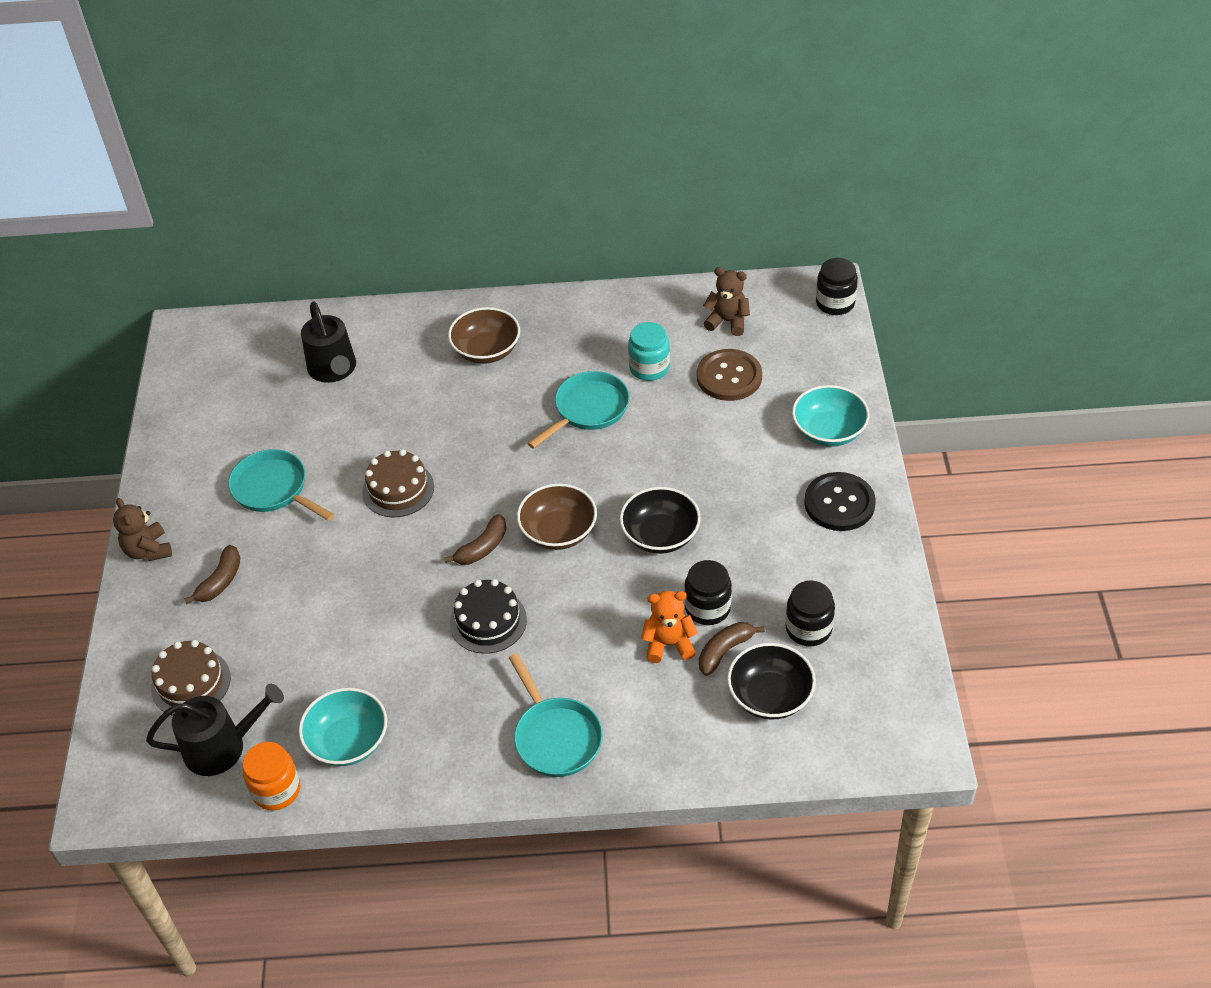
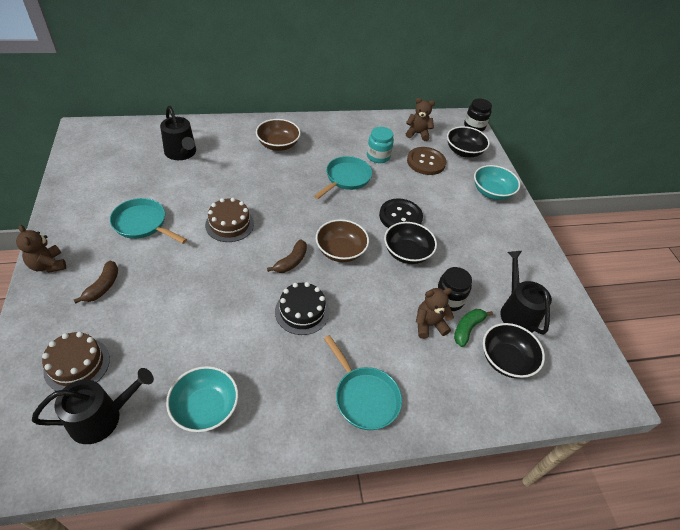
camera: 15 degrees left, 0 degrees up
orange jar [243,742,300,810] -> none
orange teddy bear [641,591,698,663] -> brown teddy bear [416,288,454,339]
brown banana [699,622,765,676] -> green banana [454,309,493,347]
black jar [786,580,835,646] -> black watering can [500,251,552,335]
black button [804,472,876,531] -> black button moved to [379,198,423,228]
none -> black bowl [447,126,490,157]

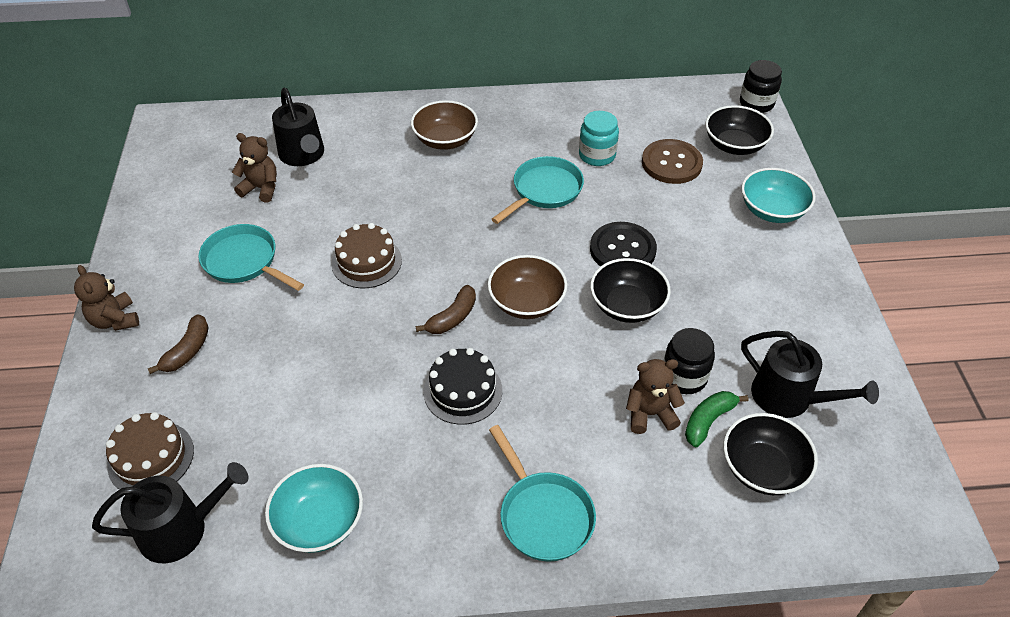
camera: 10 degrees right, 0 degrees up
brown teddy bear [406,98,435,141] -> brown teddy bear moved to [232,133,277,202]
black watering can [500,251,552,335] -> black watering can turned 135 degrees clockwise [741,331,879,418]

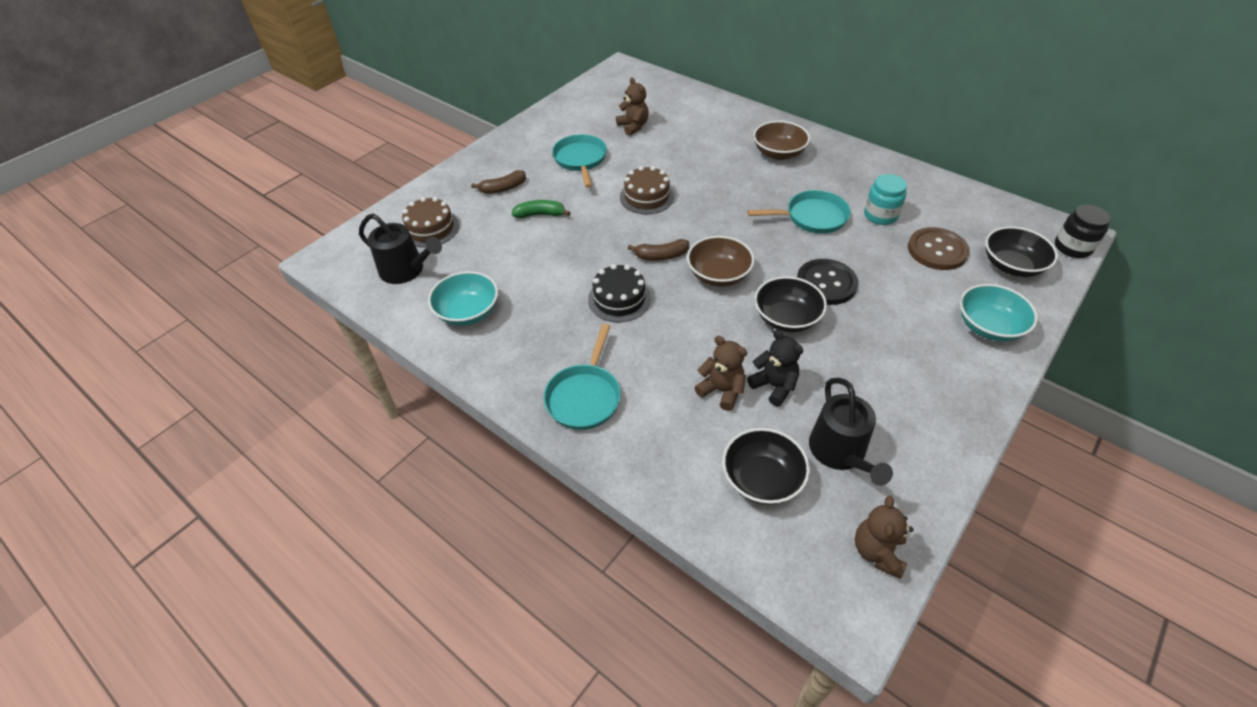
camera: 45 degrees right, 0 degrees up
brown teddy bear [74,265,139,331] -> brown teddy bear moved to [855,495,914,579]
black watering can [272,88,324,166] -> none
black jar [664,328,715,394] -> black teddy bear [747,330,803,406]
green banana [685,391,748,447] -> green banana moved to [511,200,570,218]

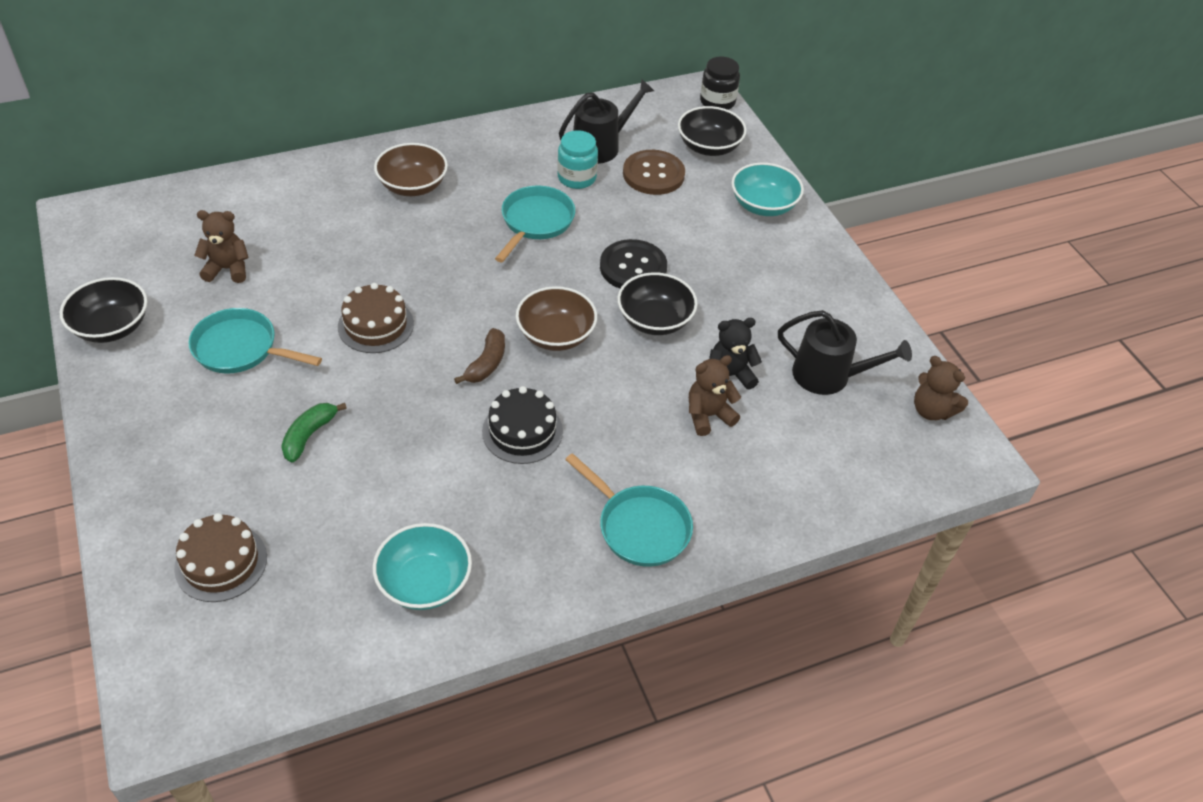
camera: 65 degrees left, 0 degrees up
black watering can [359,213,442,284] -> black watering can moved to [559,79,654,164]
brown banana [471,170,526,194] -> none
black bowl [722,428,810,505] -> black bowl moved to [60,277,147,343]

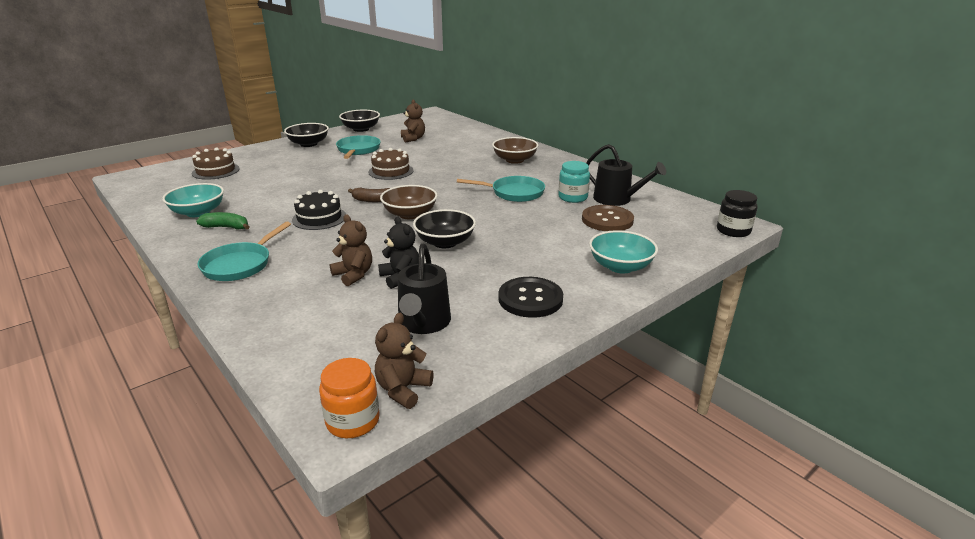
camera: 75 degrees right, 20 degrees down
green banana [281,403,347,462] -> green banana moved to [196,212,249,230]
black button [600,239,667,289] -> black button moved to [498,277,563,318]
black bowl [678,106,747,156] -> black bowl moved to [284,123,329,147]
none -> orange jar [319,358,380,438]

